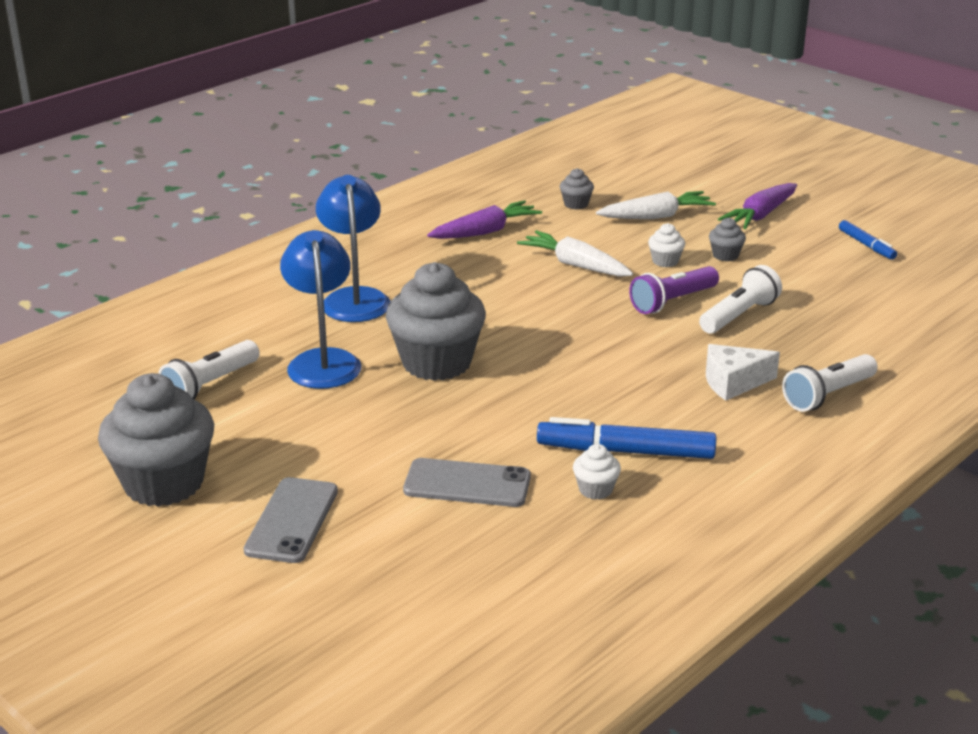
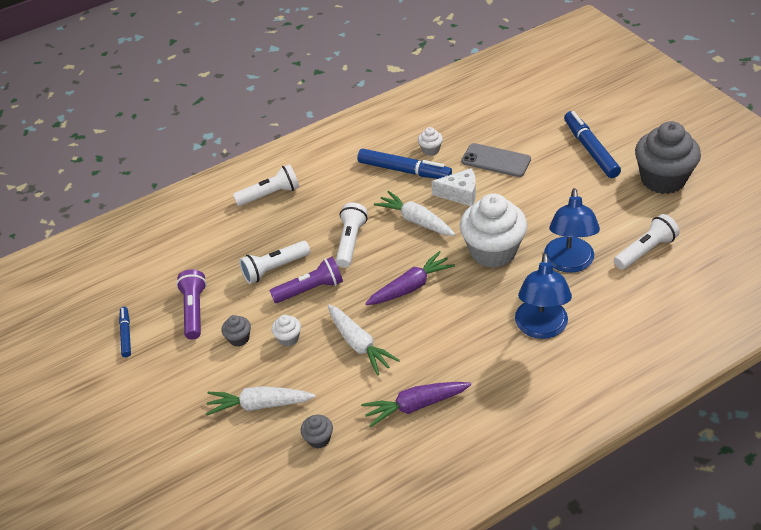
camera: 160 degrees left, 15 degrees up
grey phone [244,477,338,563] -> blue marker [564,111,621,178]
grey cupcake [386,262,486,381] -> white cupcake [460,193,527,268]
white cheese [706,344,780,401] -> white cheese moved to [432,168,476,206]
purple carrot [718,183,797,229] -> purple carrot moved to [365,251,455,305]
none -> purple flashlight [176,269,207,339]
none -> white flashlight [336,202,368,268]
none -> white carrot [374,191,456,236]

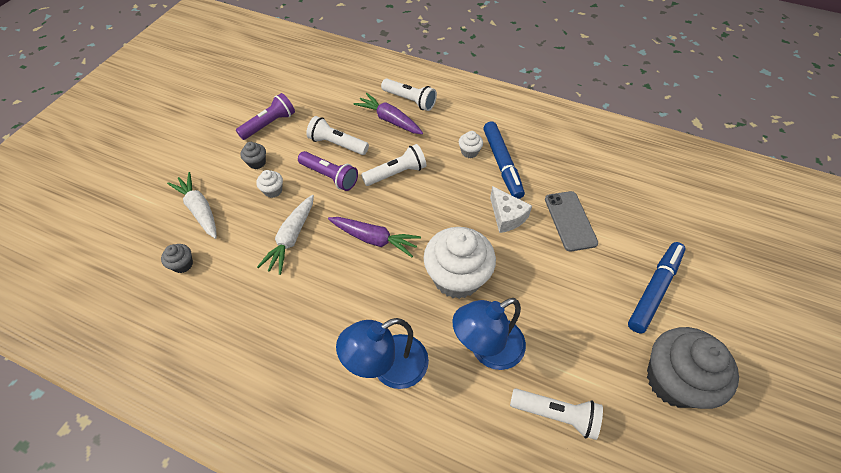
camera: 50 degrees right, 10 degrees up
blue marker [119,307,131,357] -> none
purple carrot [361,382,471,427] -> purple carrot moved to [353,93,423,134]
white carrot [374,191,456,236] -> none
white cupcake [418,127,443,156] -> white cupcake moved to [459,131,483,158]

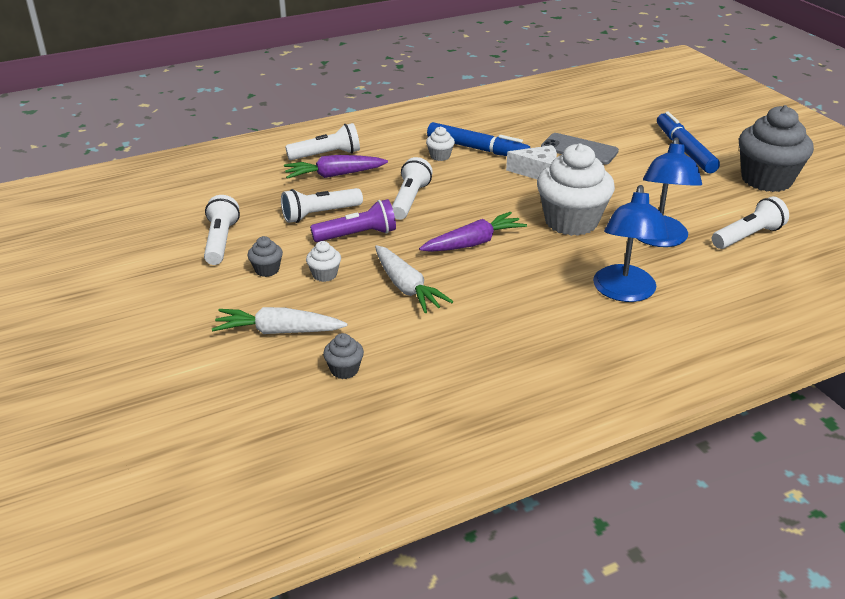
camera: 50 degrees left, 20 degrees down
purple flashlight [236,93,295,140] -> white flashlight [204,195,240,265]

